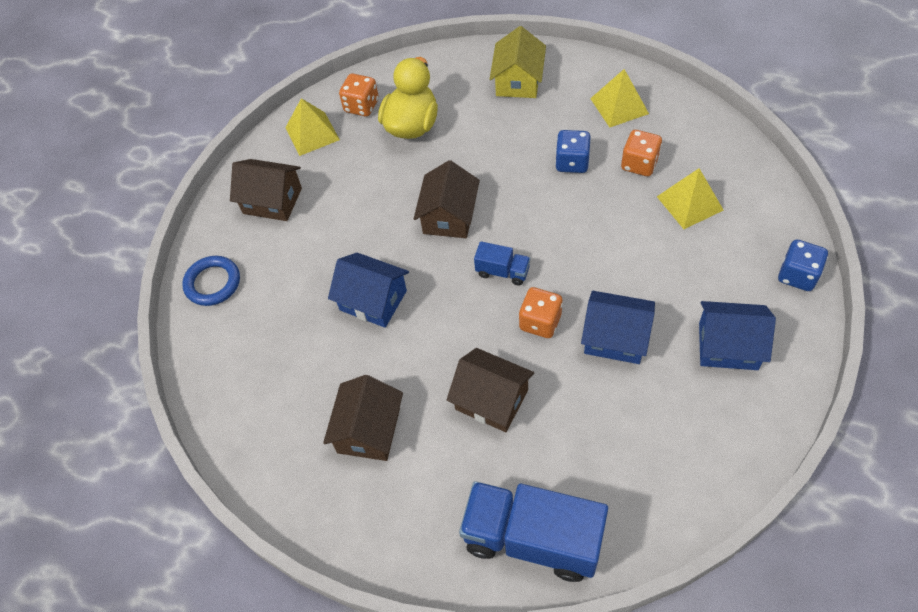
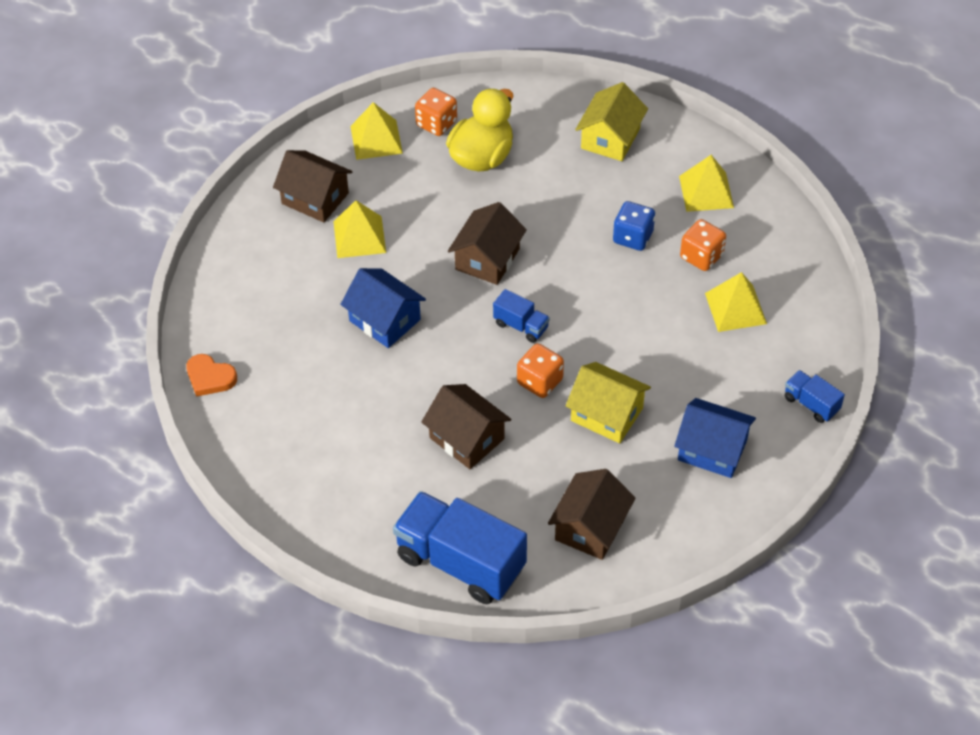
camera: 10 degrees right, 5 degrees down
blue ring [182,256,240,306] -> none
brown house [323,375,403,461] -> brown house moved to [548,469,635,560]
blue house [581,291,655,364] -> yellow house [565,362,651,443]
blue dice [778,239,828,291] -> blue truck [785,370,845,423]
none -> orange heart [186,354,237,397]
none -> yellow pyramid [334,200,386,258]

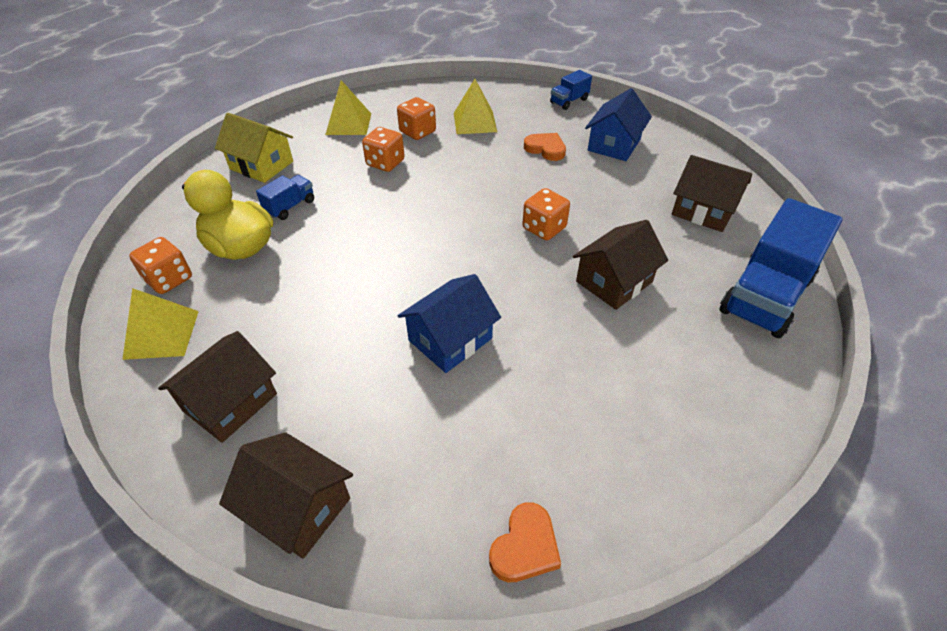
camera: 85 degrees left, 5 degrees down
yellow pyramid [334,200,386,258] -> none
brown house [448,202,527,285] -> brown house moved to [219,432,353,559]
blue truck [493,289,550,343] -> blue truck moved to [256,175,314,220]
yellow house [565,362,651,443] -> none
blue dice [613,201,655,251] -> orange dice [362,127,405,172]
none -> orange heart [524,133,566,161]

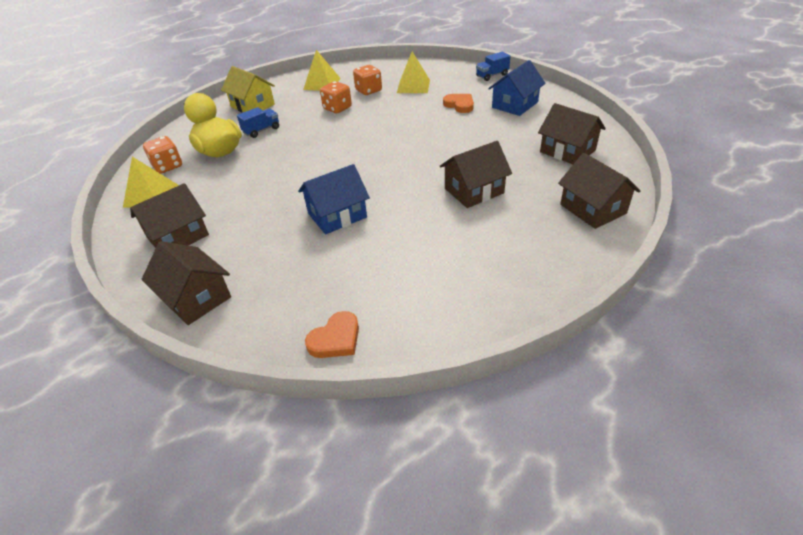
camera: 15 degrees right, 5 degrees down
orange dice [522,188,570,240] -> none
blue truck [720,198,843,338] -> brown house [558,153,640,229]

